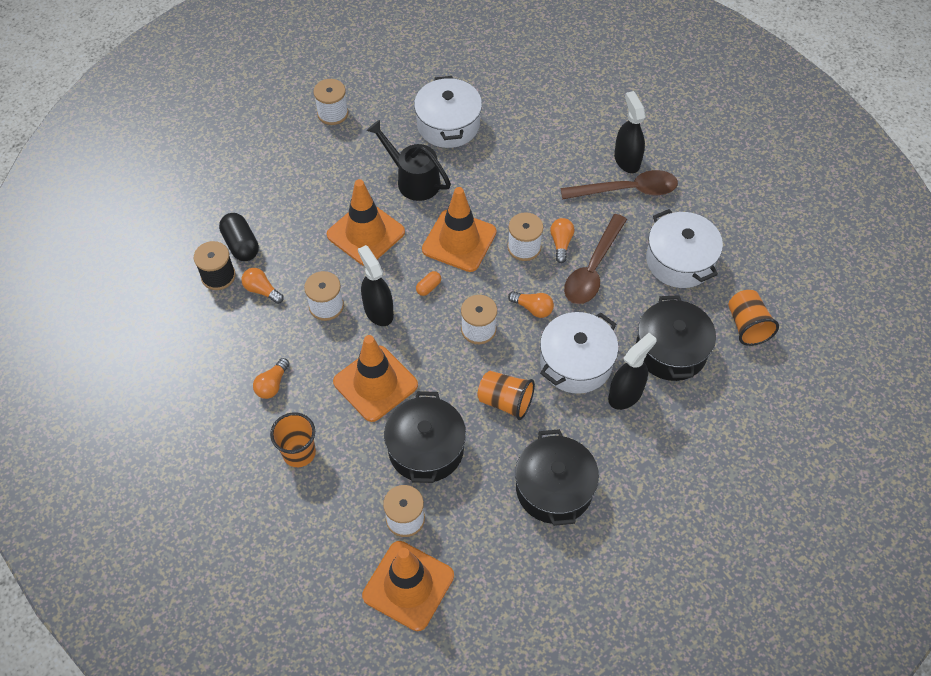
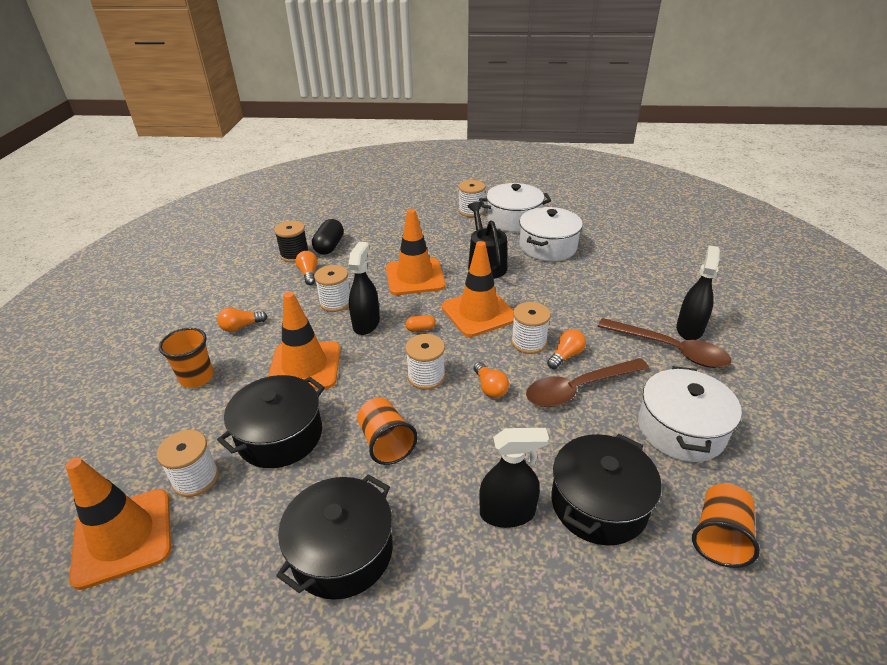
camera: 40 degrees right, 20 degrees down
white pot [540,312,618,394] -> white pot moved to [479,183,551,232]

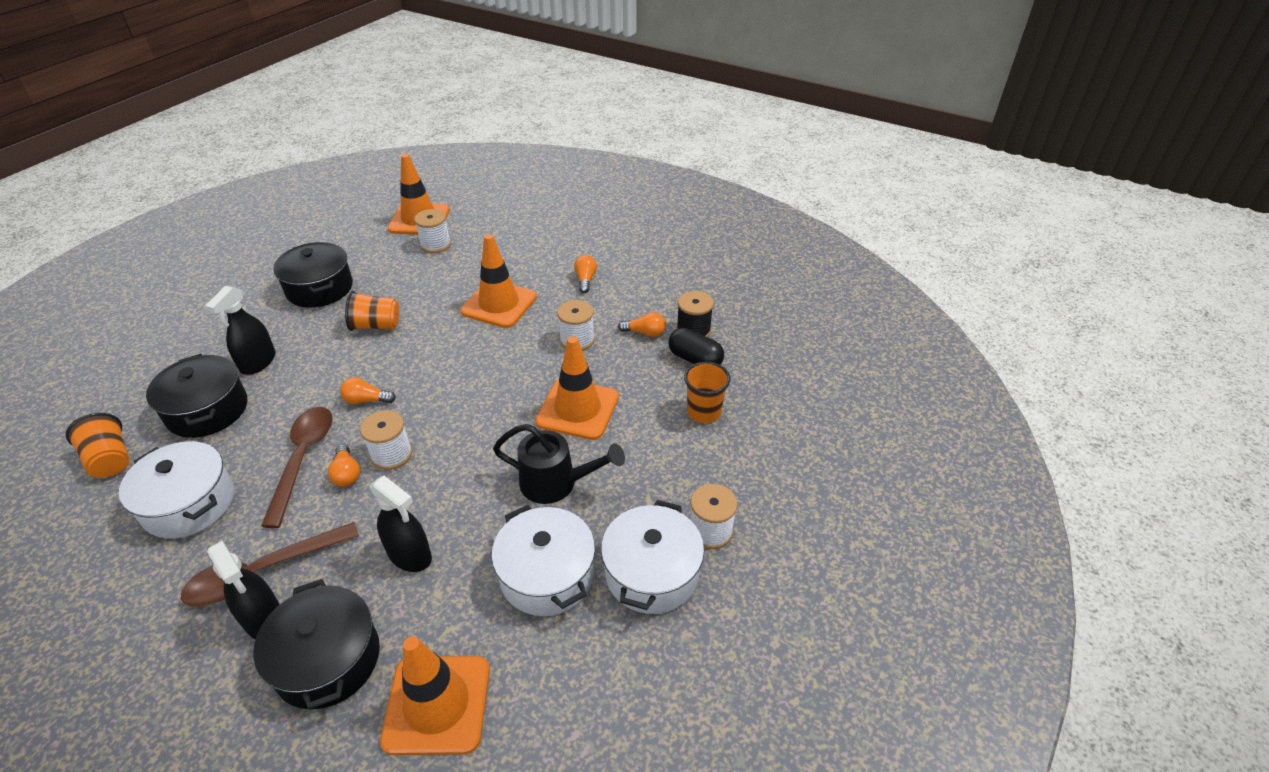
camera: 115 degrees right, 5 degrees up
orange cup [159,328,214,388] -> orange cup moved to [684,362,731,423]
black pot [217,375,325,468] -> black pot moved to [253,579,380,710]
black spray bottle [349,242,380,335] -> black spray bottle moved to [370,476,432,572]
orange capsule [405,315,436,332] -> none
white spool [405,334,446,390] -> none
orange traffic cone [442,241,514,337] -> orange traffic cone moved to [380,636,490,755]

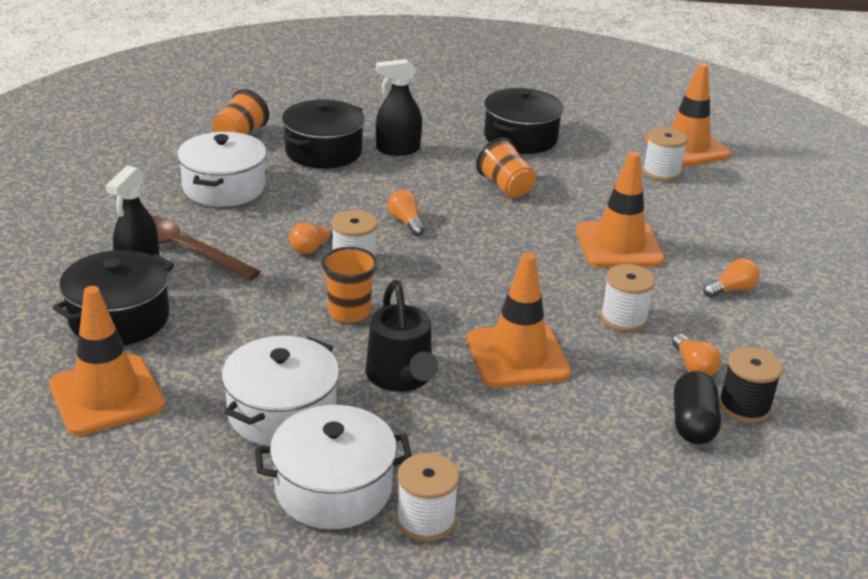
camera: 60 degrees right, 10 degrees down
brown spoon [261,407,333,528] -> none
black spray bottle [370,476,432,572] -> none
orange cup [684,362,731,423] -> orange cup moved to [321,247,378,323]

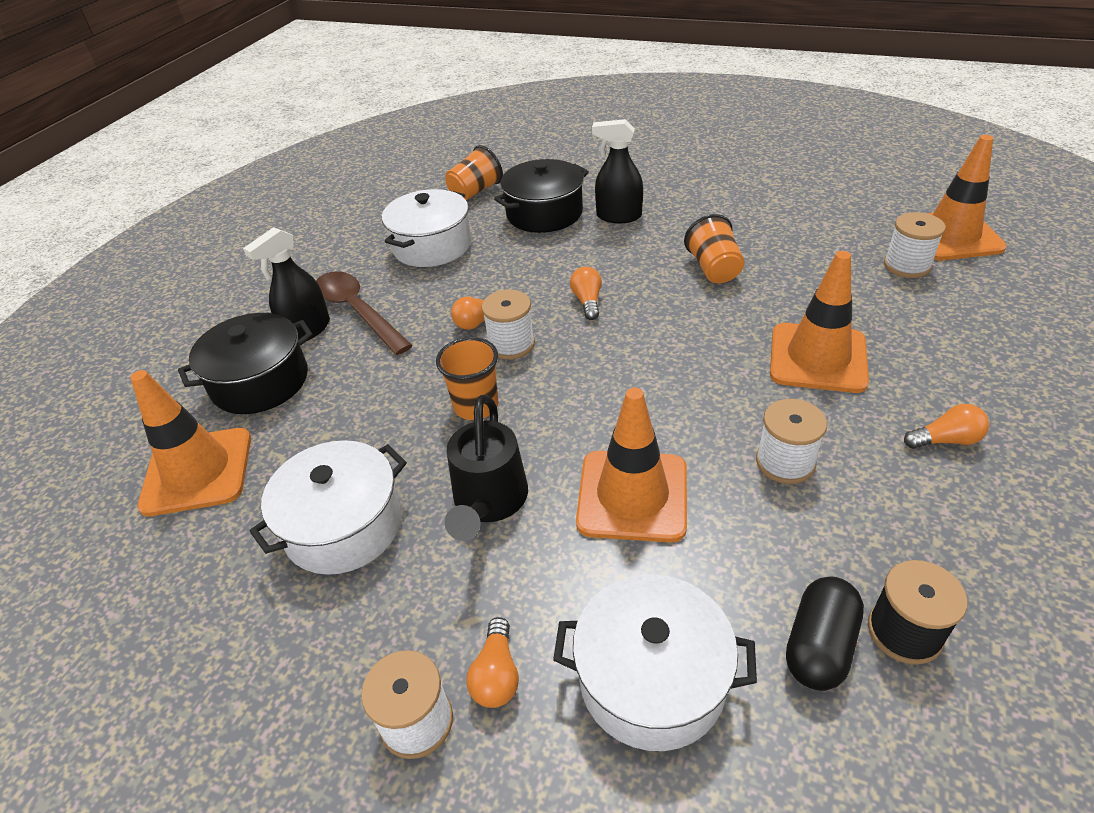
camera: 25 degrees right, 10 degrees up
white pot [255,405,412,529] -> white pot moved to [553,575,757,751]
black pot [484,88,564,154] -> none
orange light bulb [672,334,721,376] -> orange light bulb moved to [466,617,519,708]

